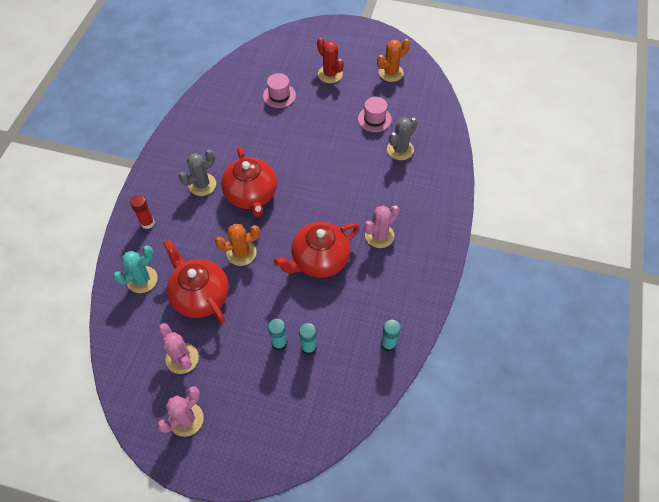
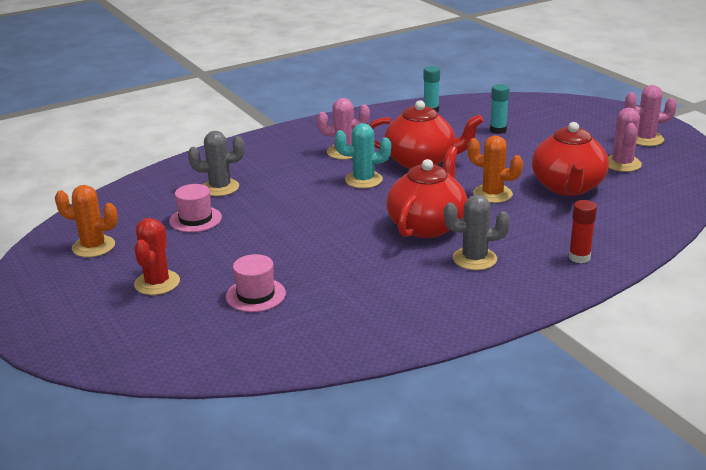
camera: 135 degrees left, 30 degrees down
turquoise cactus [113,246,158,293] -> turquoise cactus moved to [335,123,391,188]
turquoise glue stick [268,319,287,351] -> none

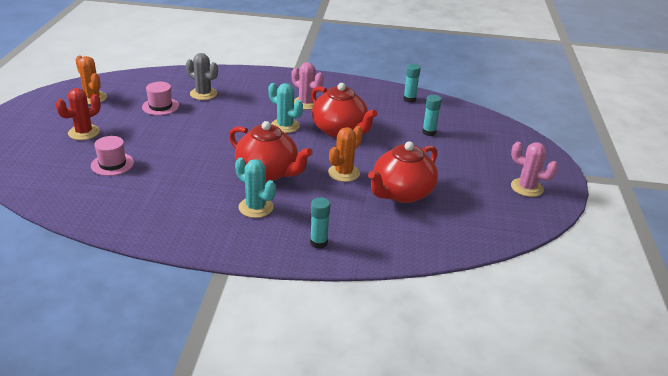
camera: 35 degrees right, 5 degrees up
red teapot [386,146,467,238] -> red teapot turned 60 degrees clockwise [229,121,313,182]
grey cactus [444,195,510,270] -> turquoise cactus [235,157,276,218]
orange cactus [467,136,523,203] -> orange cactus turned 60 degrees clockwise [328,126,363,182]
red glue stick [569,200,597,263] -> turquoise glue stick [310,197,330,249]
pink cactus [608,108,642,172] -> none

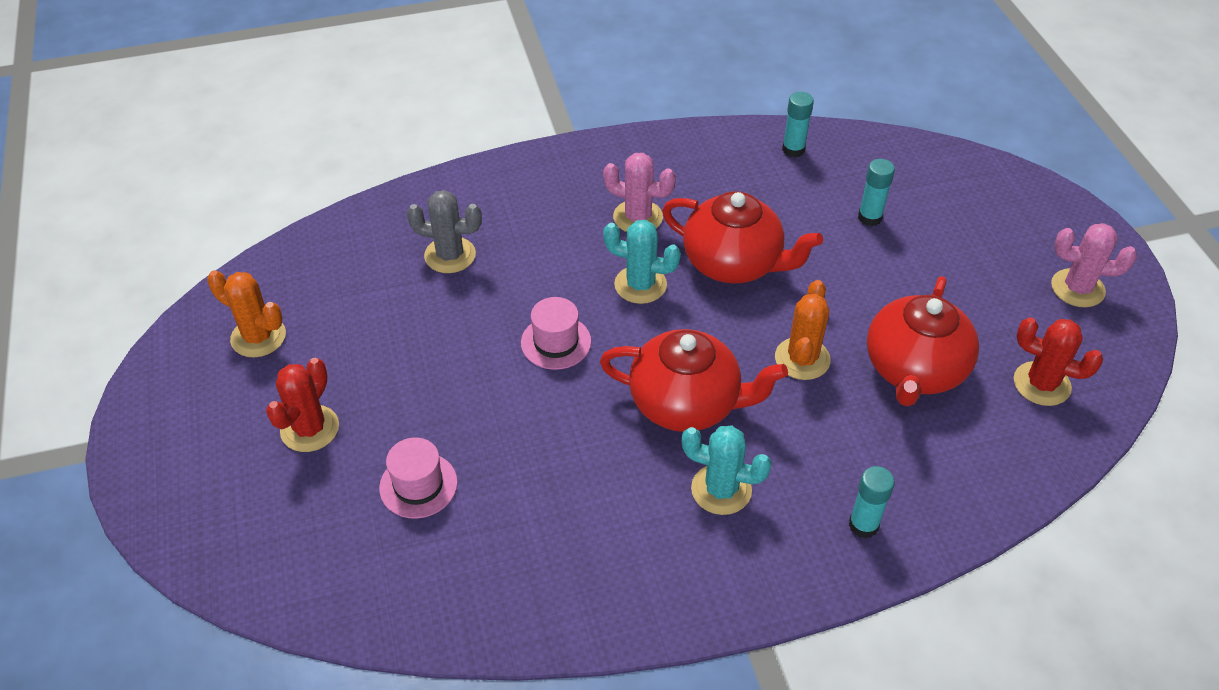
camera: 20 degrees left, 15 degrees up
pink hat [142,82,179,115] -> pink hat moved to [521,297,591,370]
none -> red cactus [1014,317,1103,406]

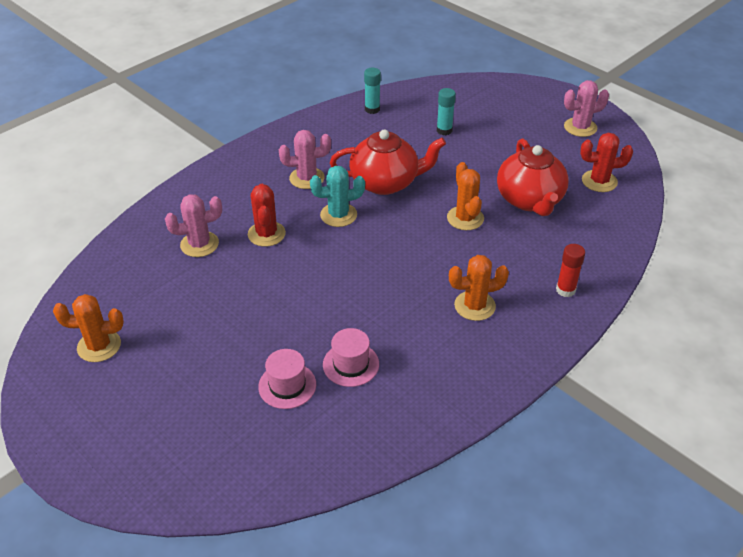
camera: 30 degrees left, 5 degrees down
red cactus [266,358,339,452] -> red cactus moved to [248,184,286,247]
grey cactus [407,190,482,273] -> pink cactus [165,194,222,257]
pink hat [521,297,591,370] -> pink hat moved to [323,328,379,387]
red teapot [600,329,788,432] -> none
turquoise cactus [682,425,772,515] -> orange cactus [449,255,509,321]
turquoise glue stick [849,466,895,538] -> red glue stick [556,244,585,297]

